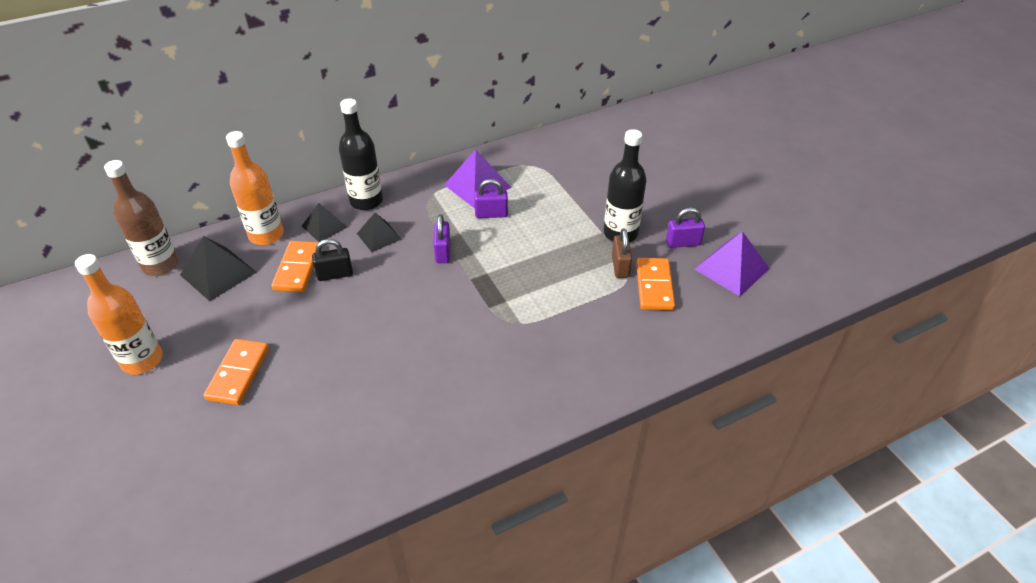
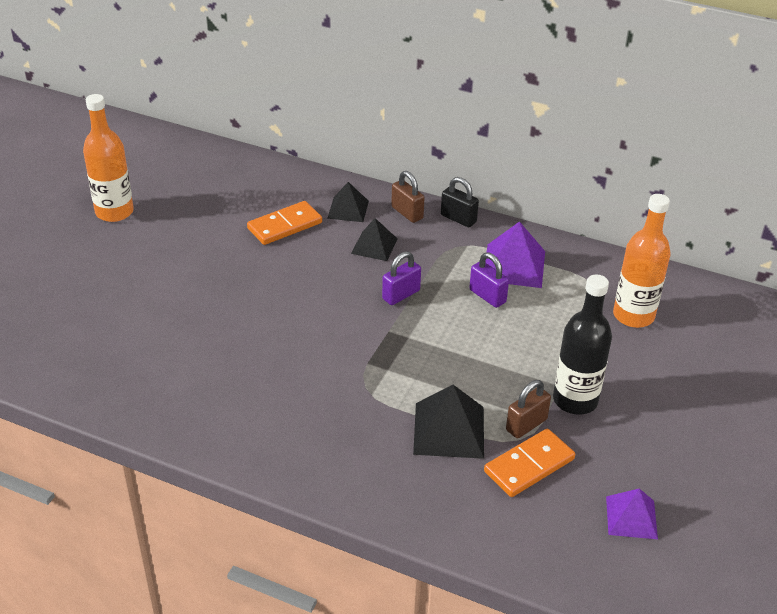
camera: 50 degrees right, 5 degrees down
brown bottle [104,160,179,276] -> none
black pyramid [180,236,257,301] -> black pyramid moved to [413,385,484,459]
orange domino [204,339,269,405] -> none
orange bottle [226,131,284,245] -> orange bottle moved to [613,194,671,328]
black padlock [312,239,353,281] -> black padlock moved to [441,177,479,227]
black bottle [339,98,383,210] -> brown padlock [391,171,425,223]
purple padlock [666,207,705,248] -> none
purple pyramid [694,231,769,297] -> purple pyramid [606,488,658,539], size x0.65

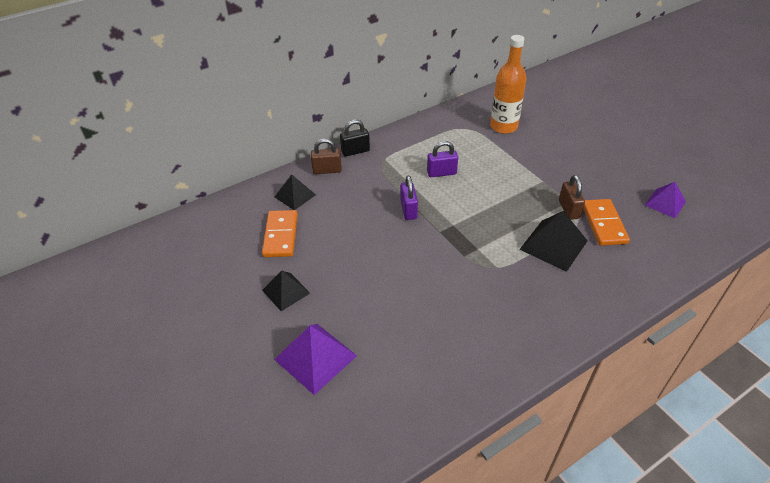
camera: 55 degrees left, 5 degrees up
orange bottle [83,94,134,222] -> none
black pyramid [351,218,398,261] -> black pyramid moved to [262,270,310,311]
purple pyramid [485,221,545,288] -> purple pyramid moved to [274,324,357,395]
black bottle [553,275,612,415] -> none

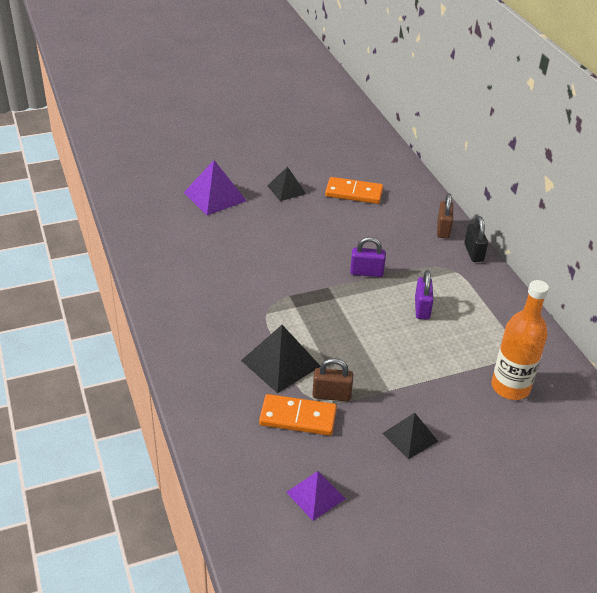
camera: 100 degrees right, 5 degrees down
black pyramid [275,174,316,210] -> black pyramid moved to [382,413,438,460]

